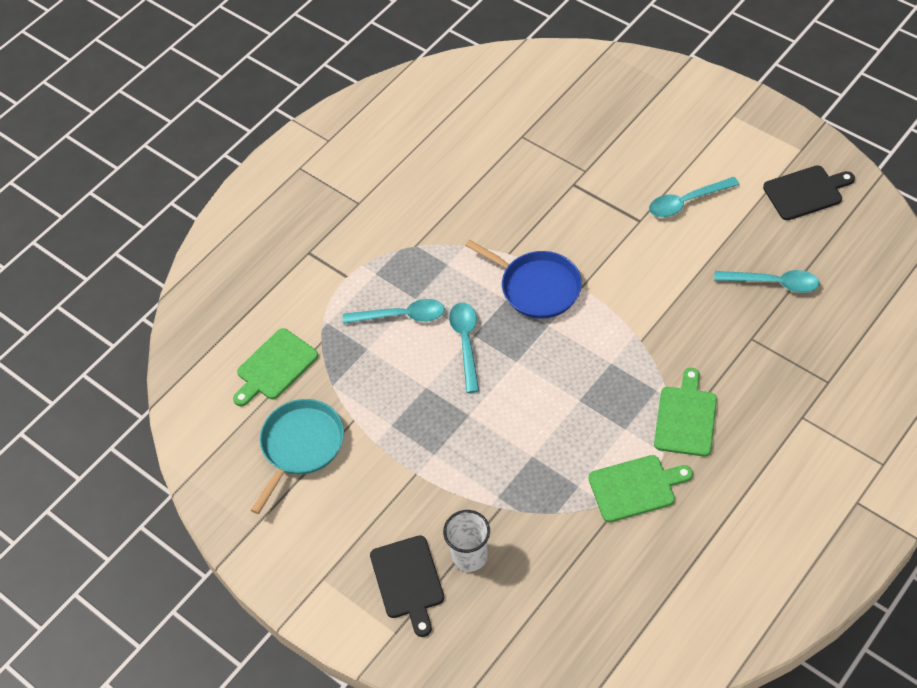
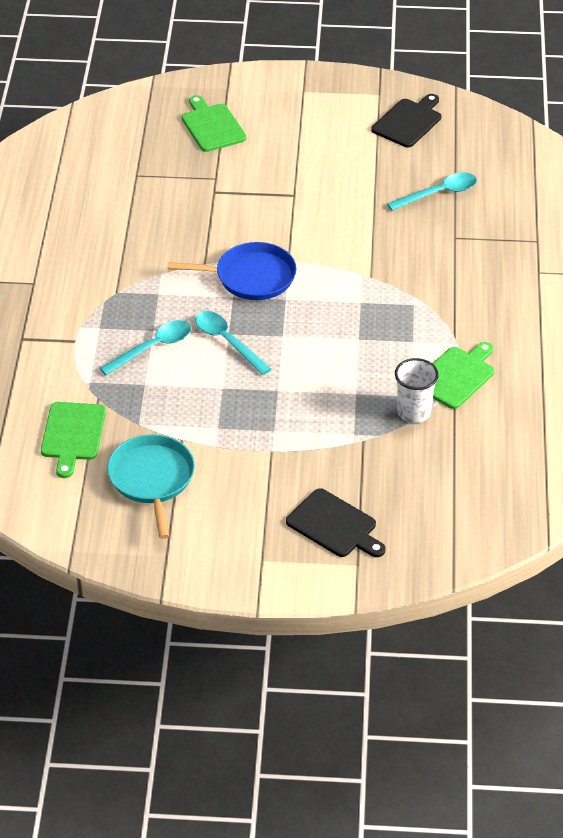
camera: 40 degrees left, 10 degrees down
white cup [443,510,490,572] -> white cup moved to [395,358,439,423]
turquoise spoon [649,177,739,217] -> none
green cutting board [654,368,717,456] -> green cutting board moved to [182,95,247,152]

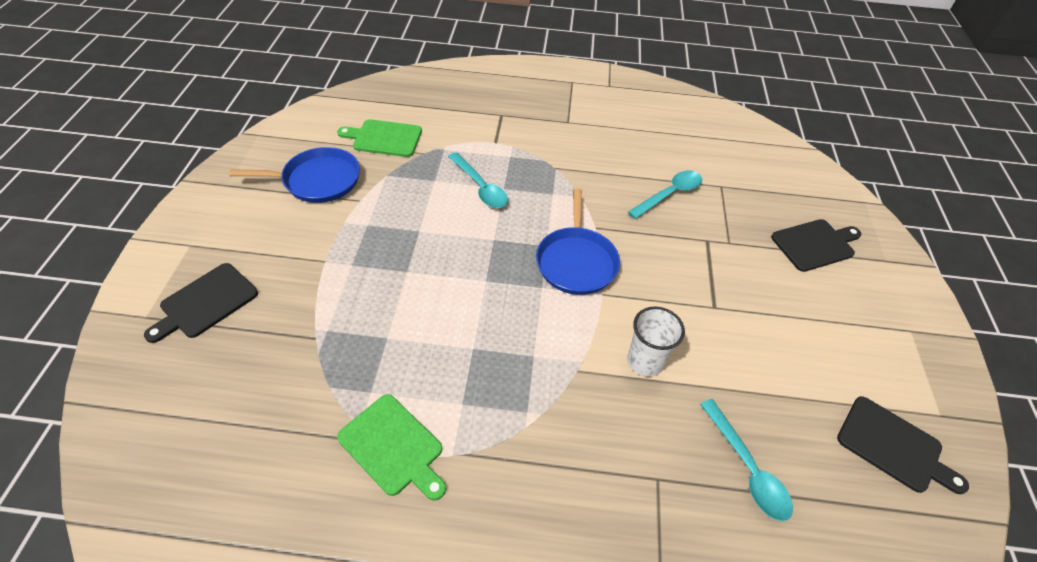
camera: 90 degrees right, 5 degrees up
turquoise pan [107,434,195,539] -> blue pan [229,147,360,203]
green cutting board [182,95,247,152] -> black cutting board [771,219,862,272]
turquoise spoon [195,311,271,375] -> turquoise spoon moved to [628,171,702,219]
white cup [395,358,439,423] -> white cup moved to [627,307,685,377]

